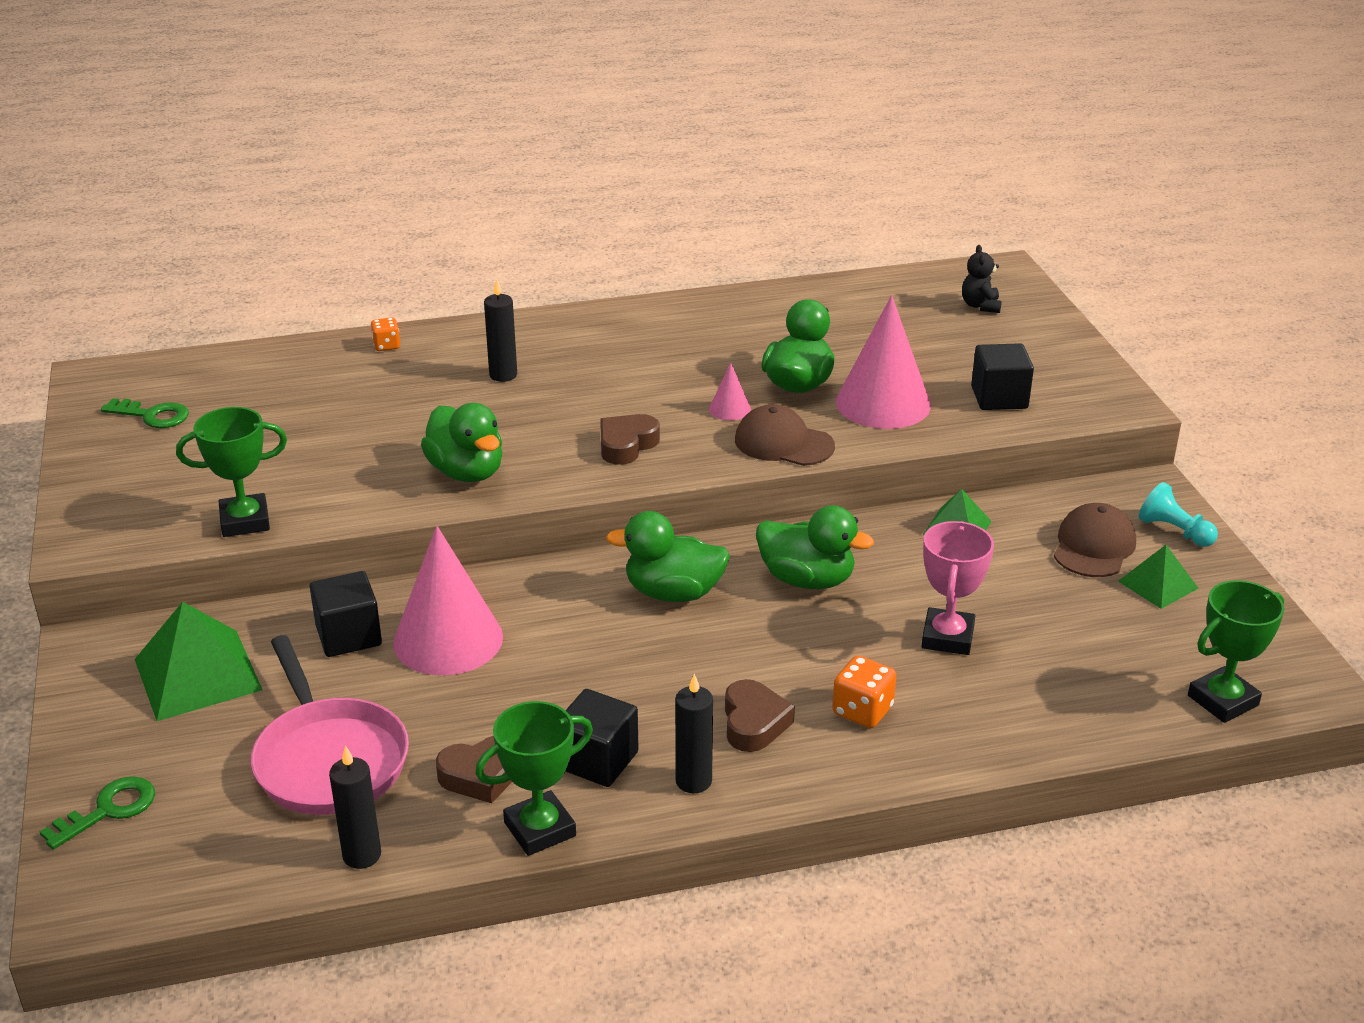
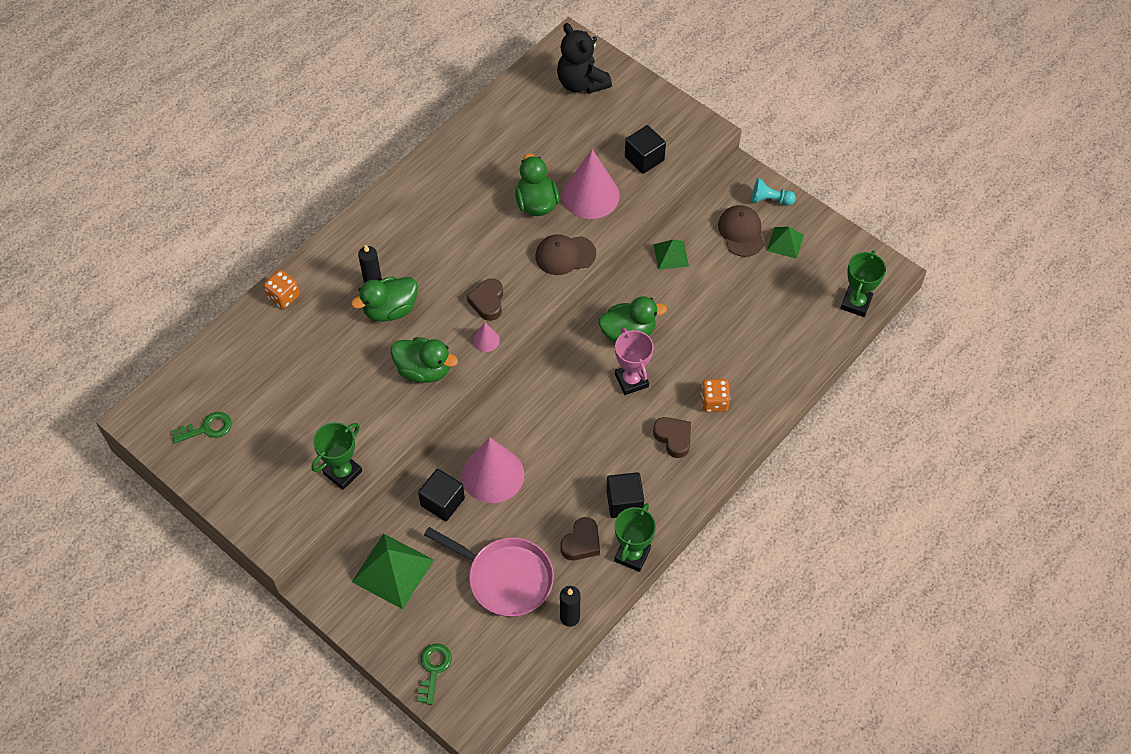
camera: 35 degrees left, 25 degrees up
orange dice [371,317,400,351] -> orange dice [264,270,300,309], size x1.52
green duck [606,511,730,602] -> green duck moved to [351,277,418,322]
black candle [675,673,713,793] -> none
pink cone [709,363,751,420] -> pink cone moved to [473,322,500,352]
pink trophy [921,521,994,655] -> pink trophy moved to [615,328,654,395]
black teddy bear [962,245,1002,313] -> black teddy bear [557,23,612,94], size x1.95

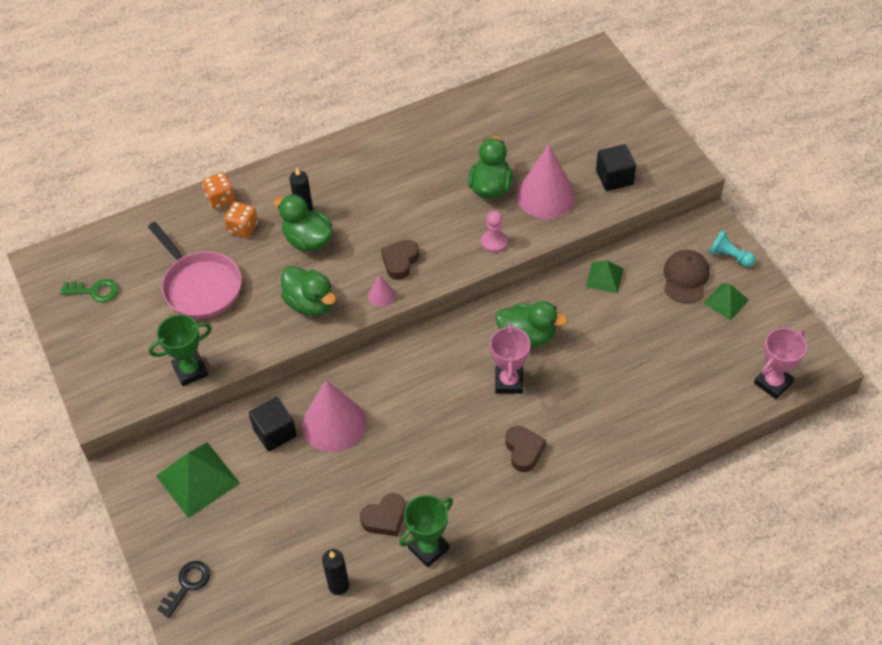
camera: 25 degrees right, 5 degrees down
green duck [351,277,418,322] -> green duck turned 45 degrees clockwise [274,194,333,252]
green key [418,644,452,705] -> black key [157,561,211,618]
pink pan [424,527,554,617] -> pink pan moved to [148,222,242,319]
brown cap [535,234,596,275] -> pink pawn [481,211,508,253]
black teddy bear [557,23,612,94] -> none
black cube [606,472,644,518] -> none
orange dice [701,379,731,412] -> orange dice moved to [224,202,258,238]
green trophy [840,250,886,317] -> pink trophy [754,328,807,399]

